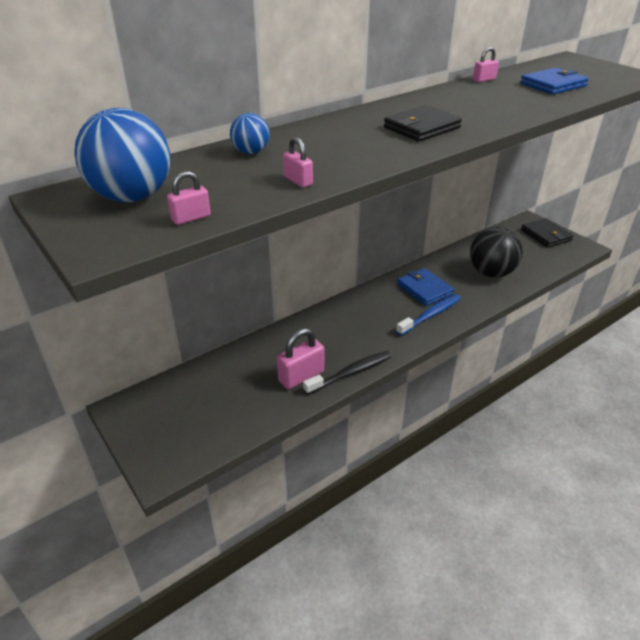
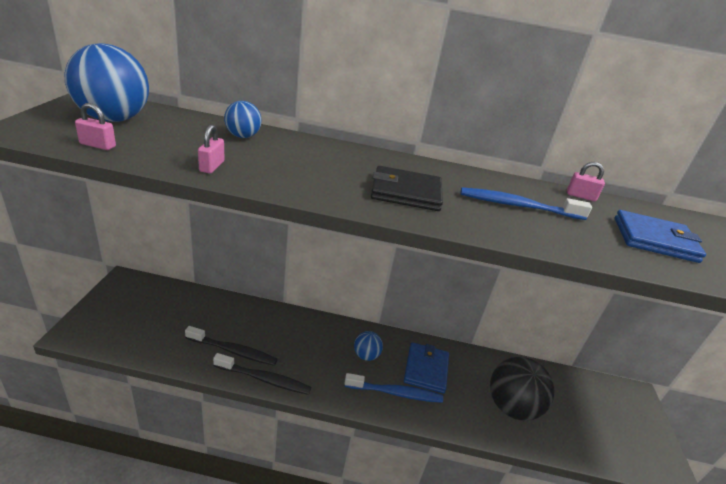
camera: 40 degrees right, 5 degrees down
pink padlock [277,328,324,389] -> black toothbrush [185,326,278,366]
black wallet [521,218,574,248] -> none
none -> blue ball [354,331,383,361]
none -> blue toothbrush [461,187,592,220]

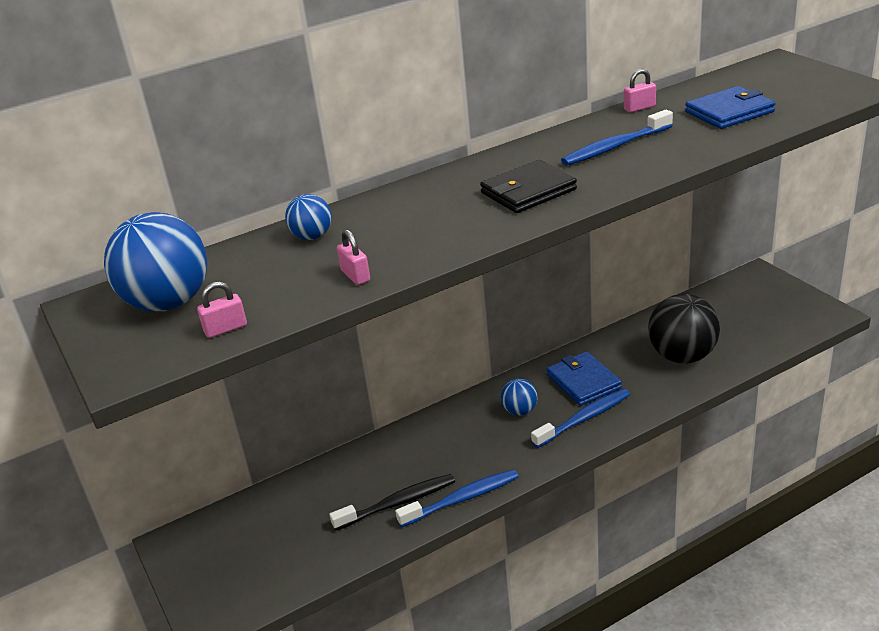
camera: 30 degrees left, 0 degrees up
black toothbrush [213,353,311,395] -> blue toothbrush [395,469,519,527]

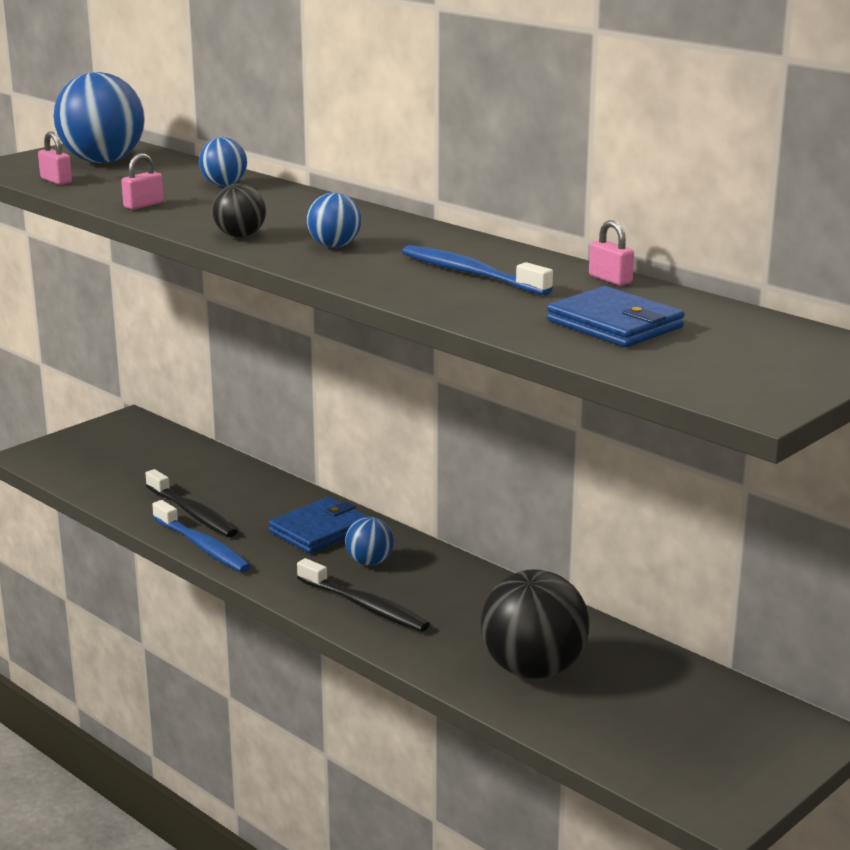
camera: 70 degrees right, 10 degrees down
black wallet [480,160,577,213] -> blue ball [307,192,361,248]
blue toothbrush [531,389,630,448] -> black toothbrush [297,558,430,632]
blue wallet [546,351,622,406] -> blue wallet moved to [268,497,368,554]
none -> black ball [212,183,266,238]

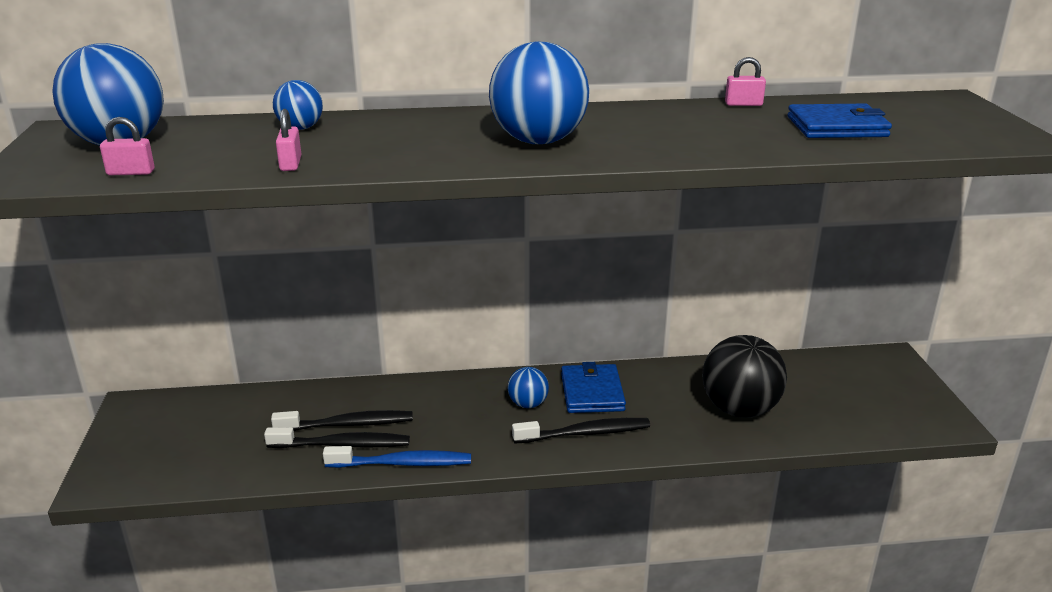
camera: 50 degrees left, 5 degrees up
black ball [212,183,266,238] -> none
blue wallet [268,497,368,554] -> blue wallet moved to [561,362,626,413]
blue ball [307,192,361,248] -> blue ball [489,41,589,144], size x1.96
blue toothbrush [402,245,553,296] -> none
none -> black toothbrush [271,410,413,431]

